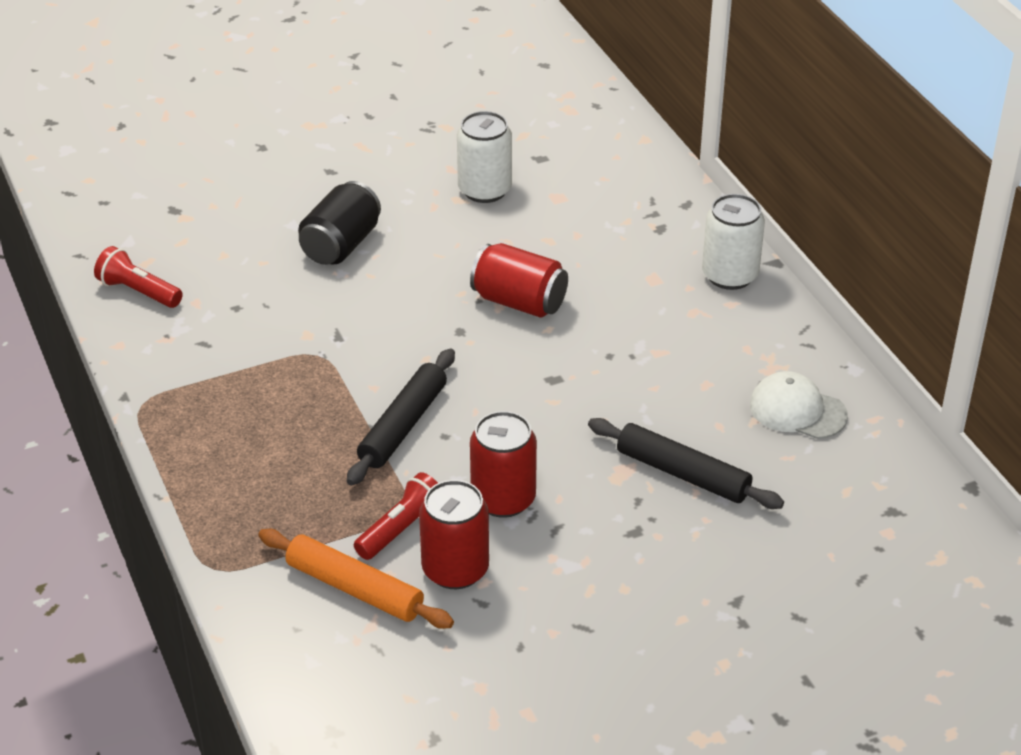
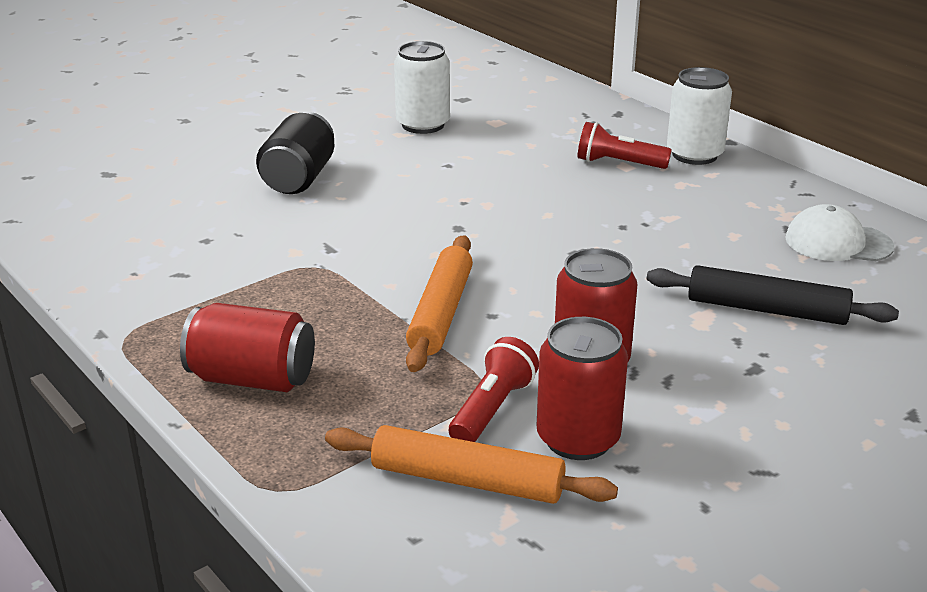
camera: 15 degrees left, 10 degrees down
red flashlight [94,246,183,308] -> red flashlight moved to [577,122,672,169]
black rolling pin [347,349,455,486] -> orange rolling pin [406,235,473,372]
red can [470,243,568,318] -> red can moved to [180,303,315,392]

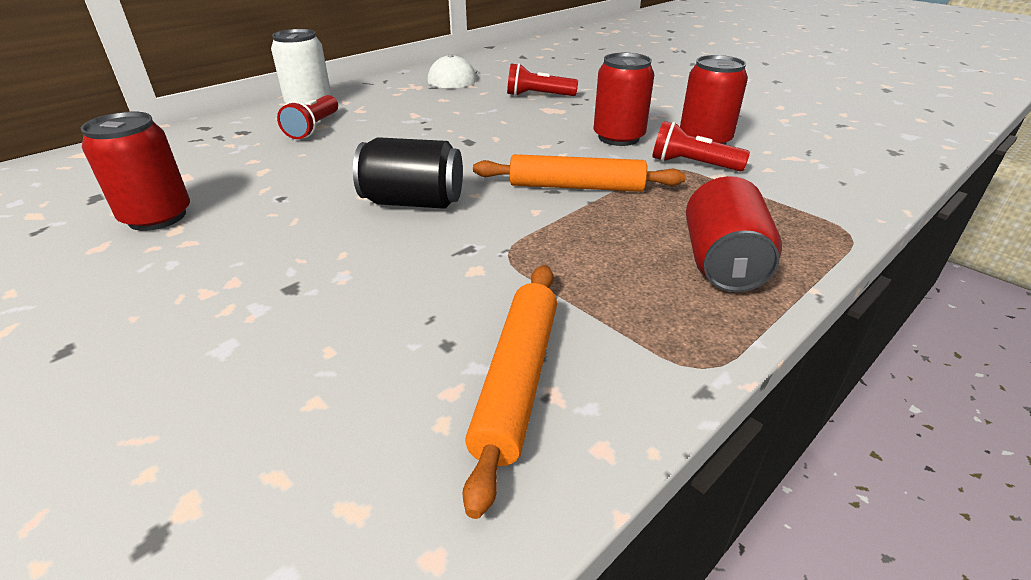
camera: 95 degrees left, 5 degrees up
black can [256,112,334,194] -> black can moved to [353,137,463,209]
orange rolling pin [325,425,618,504] -> orange rolling pin moved to [463,265,557,519]
white can [394,41,450,134] -> red can [81,111,190,231]
black rolling pin [647,265,899,325] -> red flashlight [507,63,578,96]

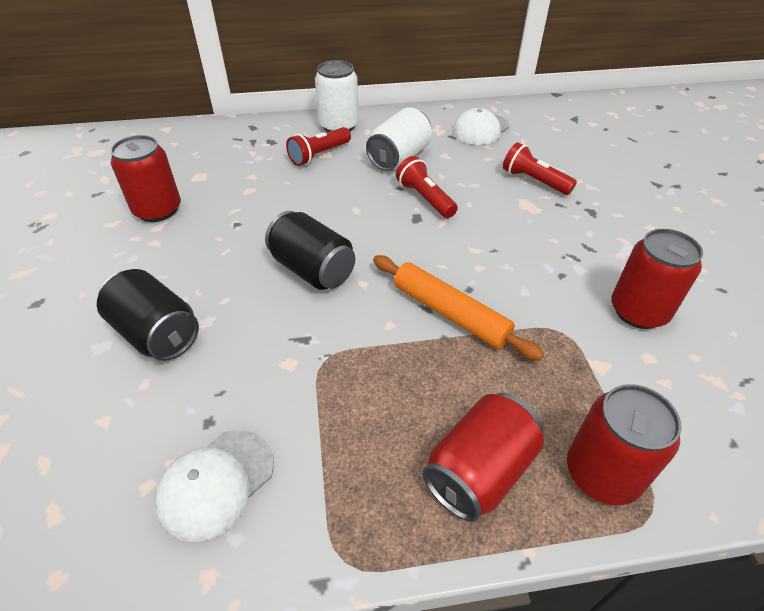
camera: 35 degrees right, 10 degrees up
orange rolling pin [463,265,557,519] -> white cap [155,430,274,542]
red can [593,53,654,146] -> red can moved to [567,384,682,506]
red flashlight [652,121,750,171] -> red flashlight moved to [396,156,458,218]
none -> black can [97,269,199,361]
none -> white can [366,107,432,171]

